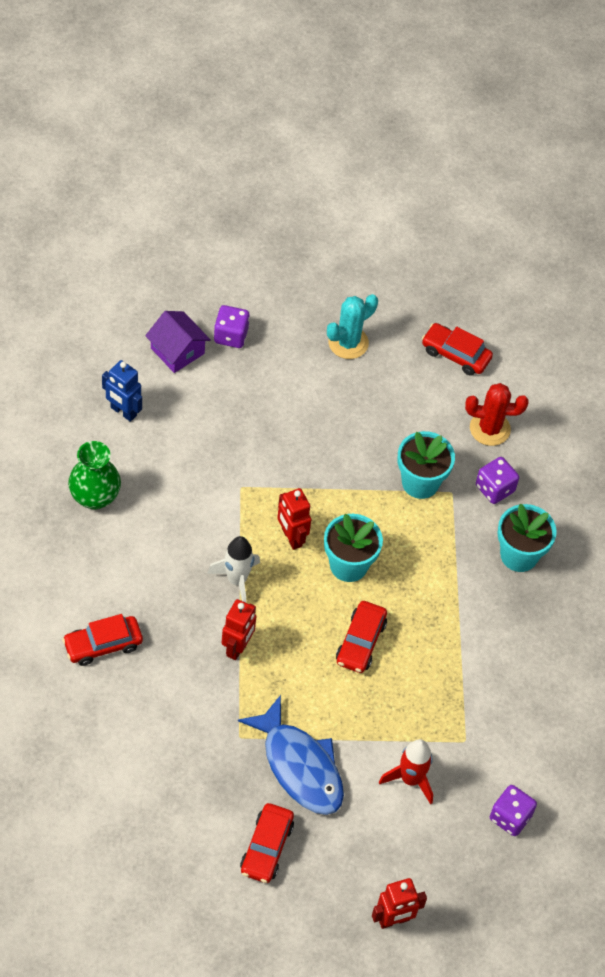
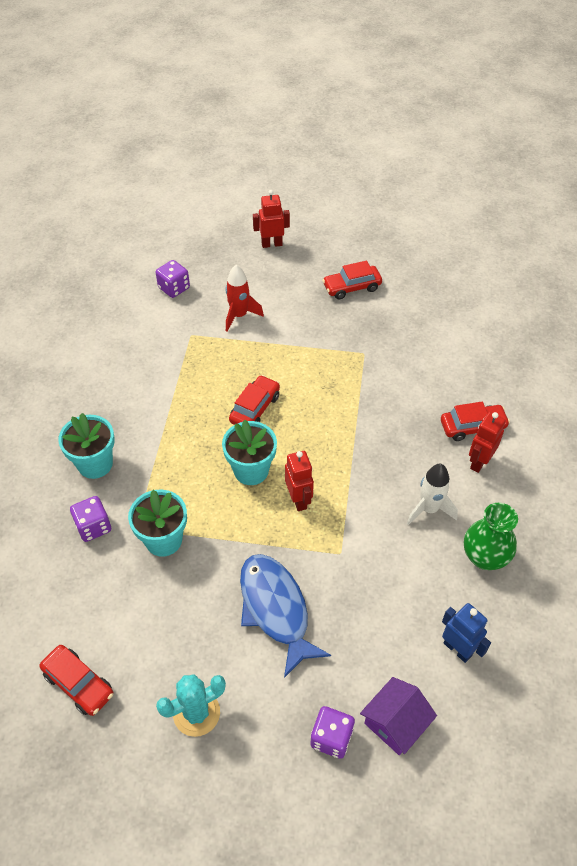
camera: 165 degrees left, 5 degrees down
purple house [145,311,211,373] -> purple house turned 75 degrees clockwise [360,677,437,755]
white rocket [207,536,260,603] -> white rocket moved to [407,464,458,525]
red robot [222,599,256,660] -> red robot moved to [469,412,506,473]
blue fish [238,695,344,815] -> blue fish moved to [240,554,331,678]
red car [240,803,294,883] -> red car turned 135 degrees counterclockwise [322,261,382,300]
red cactus [465,383,529,446] -> none

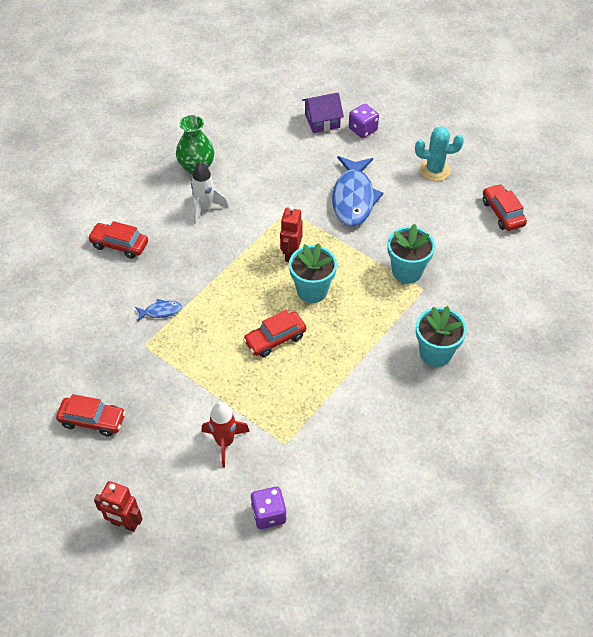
camera: 150 degrees left, 0 degrees up
purple dice [70,496,111,542] -> none
blue robot [442,603,491,663] -> none
red robot [469,412,506,473] -> none
none -> blue fish [135,299,182,322]

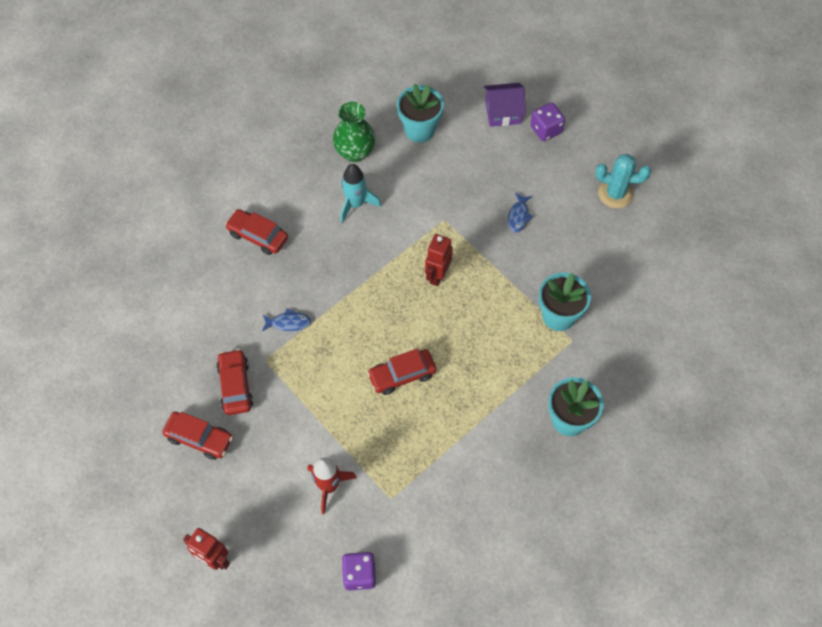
camera: 10 degrees right, 10 degrees up
white rocket [191,162,228,224] -> turquoise rocket [340,164,381,223]
turquoise flower pot [289,243,337,303] -> turquoise flower pot moved to [397,84,444,143]
blue fish [332,156,384,227] -> blue fish [508,193,533,232], size x0.44
red car [483,184,527,231] -> red car moved to [216,349,253,415]

